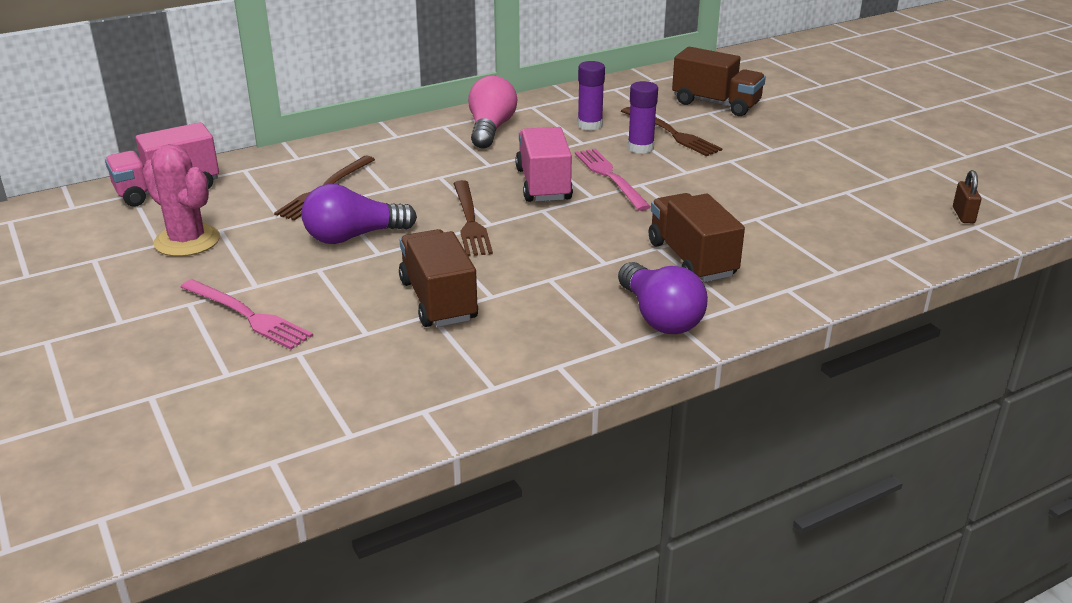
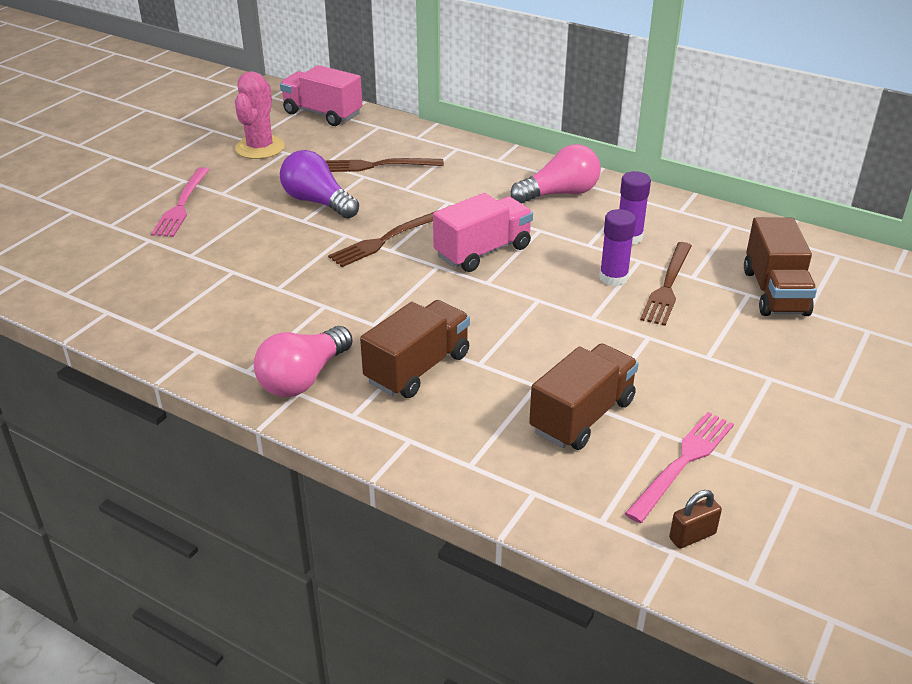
camera: 60 degrees right, 5 degrees up
brown truck [399,229,478,327] -> brown truck moved to [529,343,639,450]
pink fork [575,149,651,211] -> pink fork moved to [625,412,734,523]
purple light bulb [618,262,708,334] -> pink light bulb [254,326,353,397]

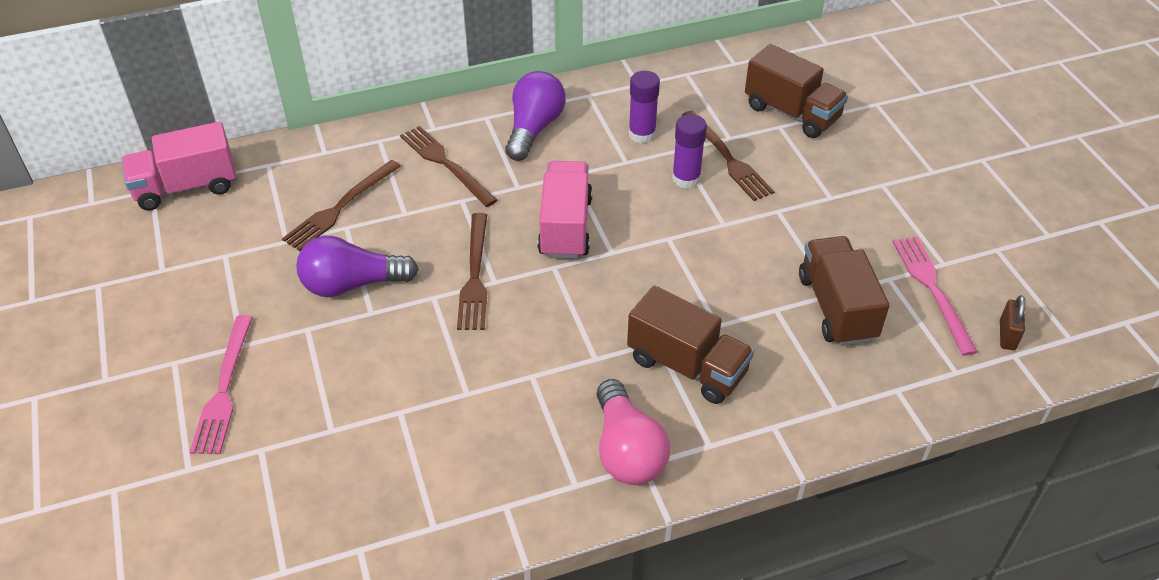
camera: 50 degrees left, 10 degrees up
pink fork [151,167,209,237] -> pink fork turned 45 degrees clockwise [190,315,253,454]
pink cactus [235,71,285,159] -> none
brown truck [360,300,470,398] -> brown truck turned 135 degrees clockwise [627,286,754,404]
pink light bulb [511,144,601,203] -> purple light bulb [505,71,566,161]
none -> brown fork [400,126,497,207]

